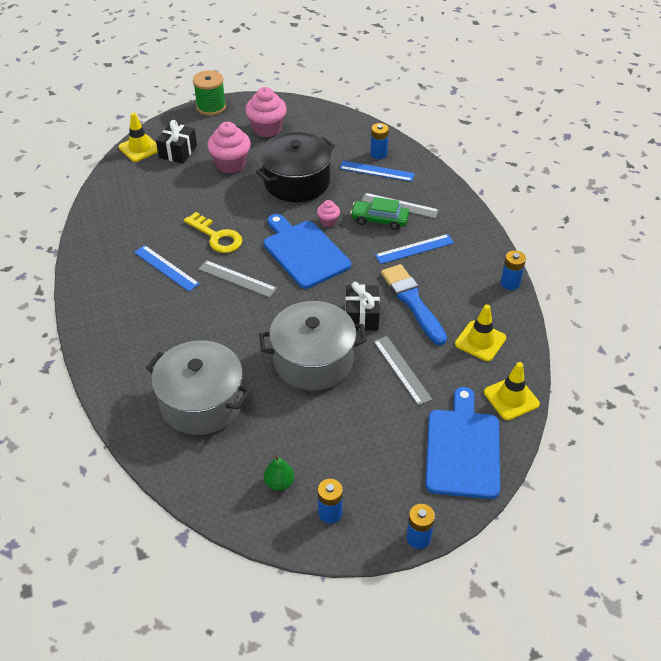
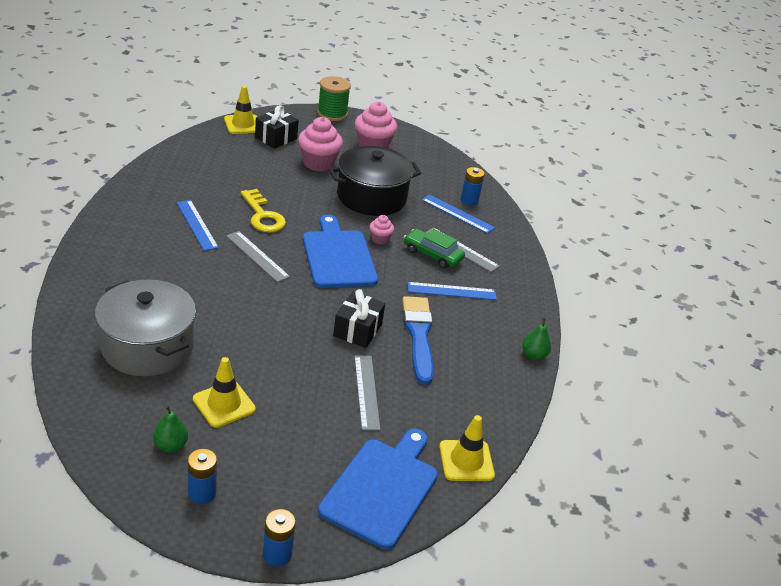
camera: 15 degrees right, 10 degrees down
grey pot [259,301,367,391] -> none
yellow traffic cone [455,304,506,361] -> yellow traffic cone moved to [193,357,256,428]
blue battery [501,250,526,290] -> green pear [522,318,551,360]

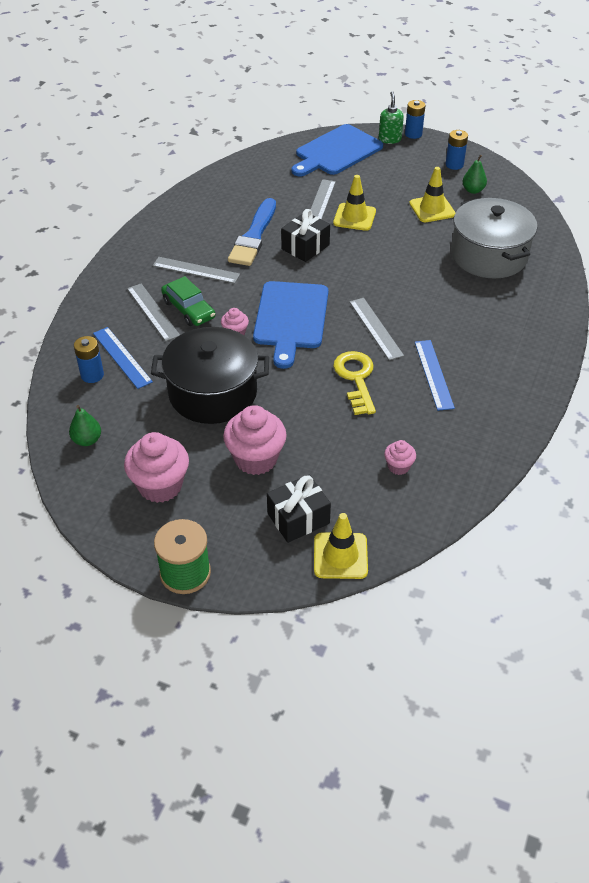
camera: 155 degrees left, 10 degrees up
blue ruler [407,282,497,300] -> grey ruler [153,257,240,284]
yellow traffic cone [439,415,495,481] -> yellow traffic cone moved to [333,175,376,231]
green pear [522,318,551,360] -> green pear moved to [69,405,101,446]
none -> green soap dispenser [379,91,404,144]
none -> pink cupcake [384,440,416,475]

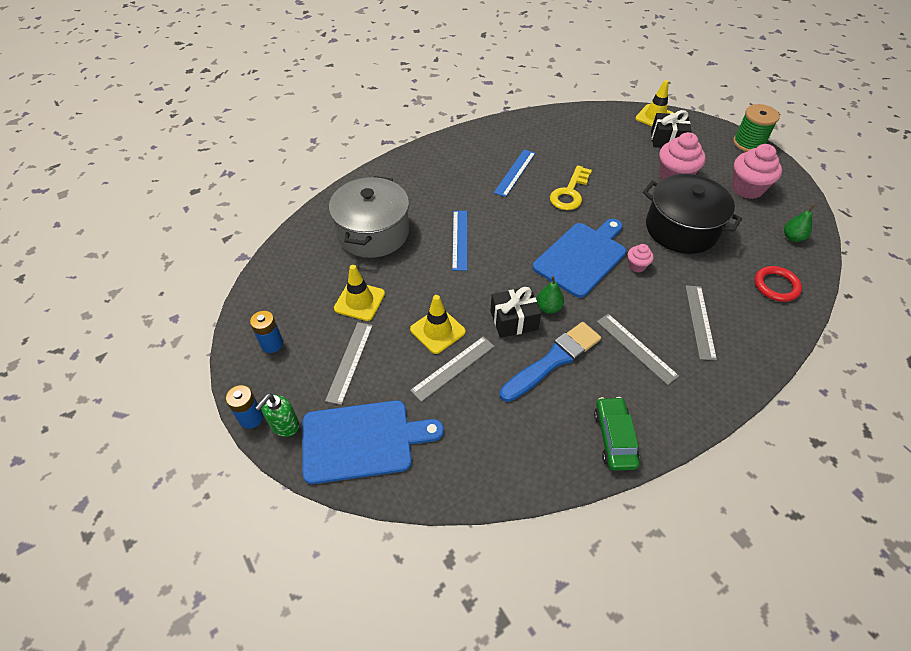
camera: 145 degrees left, 5 degrees up
blue battery [74,336,104,383] -> red ring [755,266,802,302]
blue ruler [93,327,153,389] -> blue ruler moved to [452,211,467,271]
green car [161,276,215,326] -> green car moved to [594,397,639,471]
grey ruler [349,298,404,360] -> grey ruler moved to [325,322,373,405]
pink cupcake [384,440,416,475] -> none
green pear [463,155,487,194] -> green pear moved to [537,276,564,314]

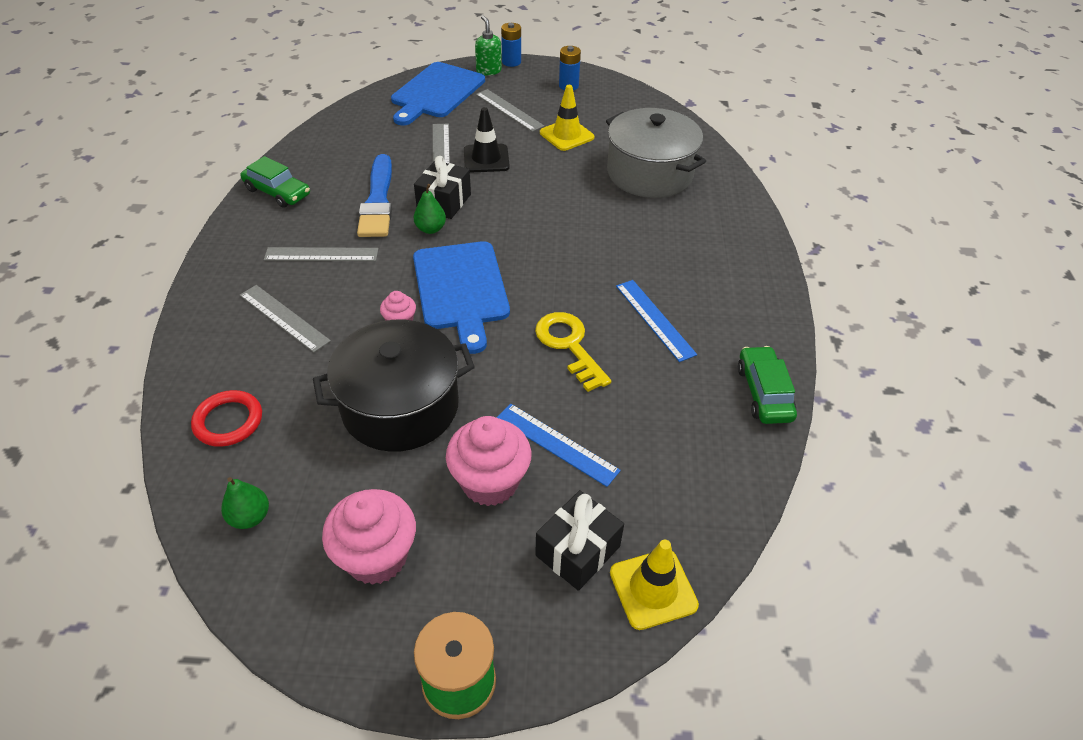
camera: 125 degrees right, 5 degrees down
yellow traffic cone [410,295,466,354] -> black traffic cone [464,107,510,172]
blue ruler [452,211,467,271] -> blue ruler moved to [496,404,621,487]
none -> green car [738,346,797,424]

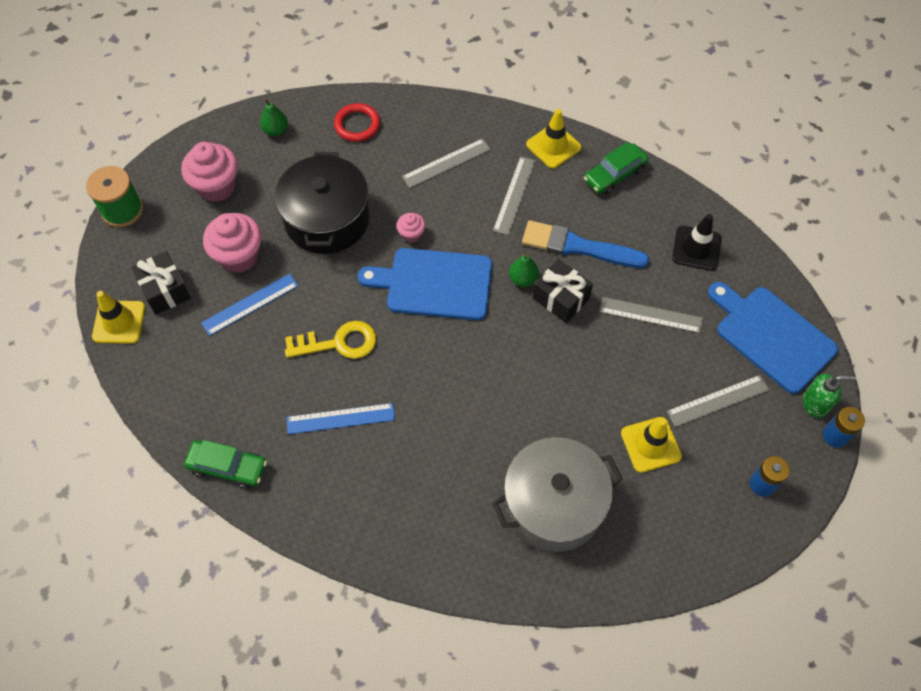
camera: 110 degrees right, 15 degrees up
black traffic cone [464,107,510,172] -> black traffic cone moved to [672,214,722,271]
none -> yellow traffic cone [526,109,581,169]

